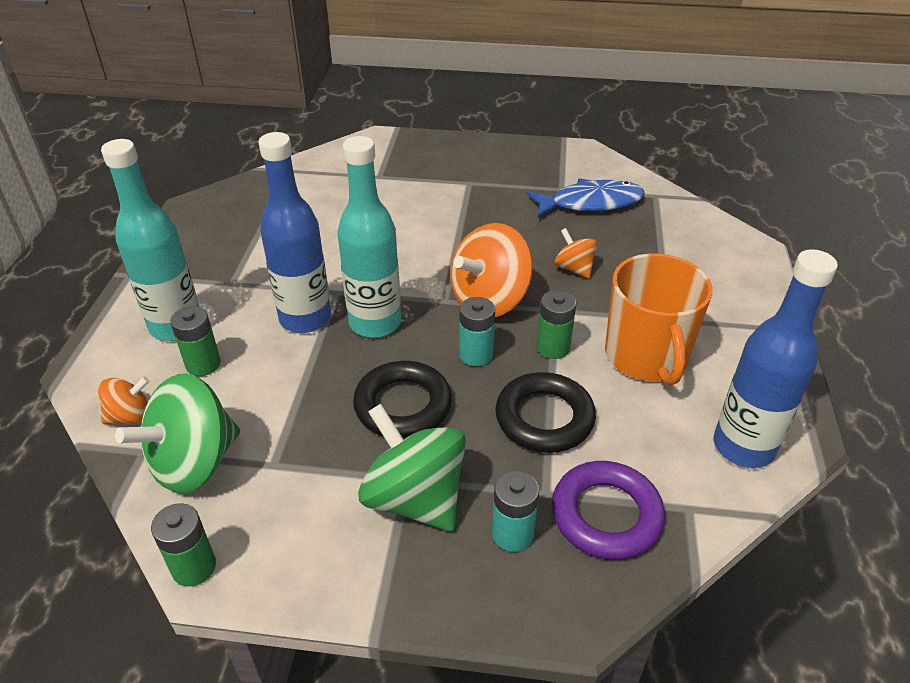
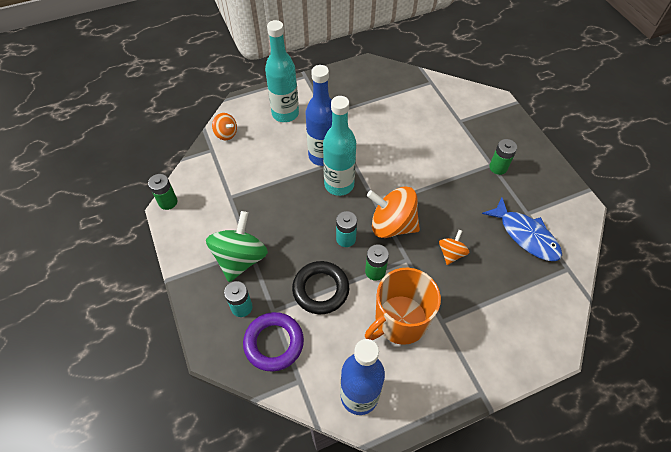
camera: 60 degrees right, 15 degrees up
green spinning top [115,374,240,494] -> none
green battery [170,306,221,376] -> green battery moved to [489,139,517,175]
black ring [353,361,452,439] -> none

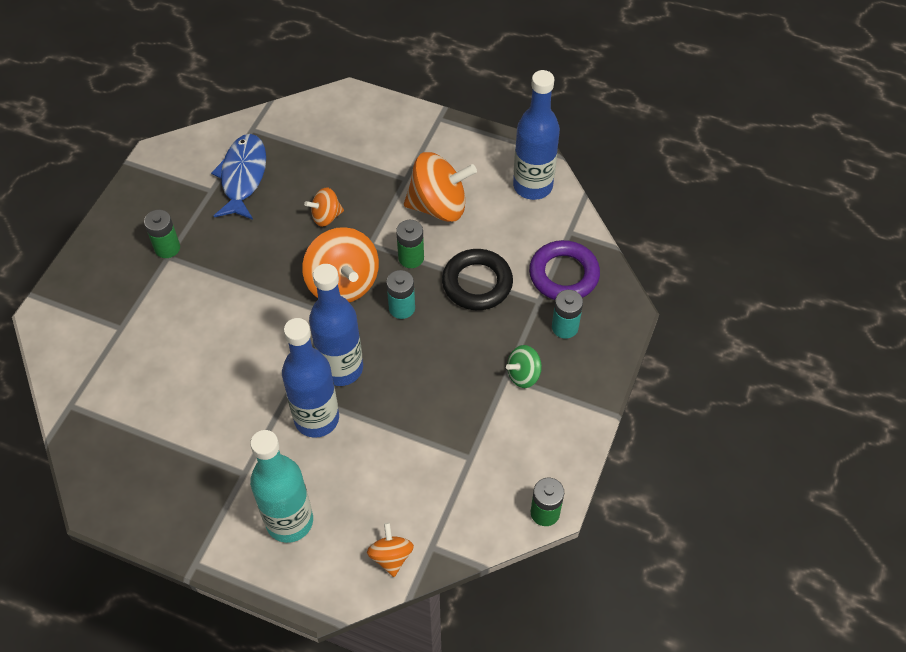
camera: 135 degrees left, 0 degrees up
green spinning top [206,211,268,282] -> green spinning top [506,345,542,388], size x0.52
turquoise bottle [323,96,356,196] -> blue bottle [309,264,363,386]
orange mug [365,268,441,345] -> orange spinning top [404,152,477,222]

